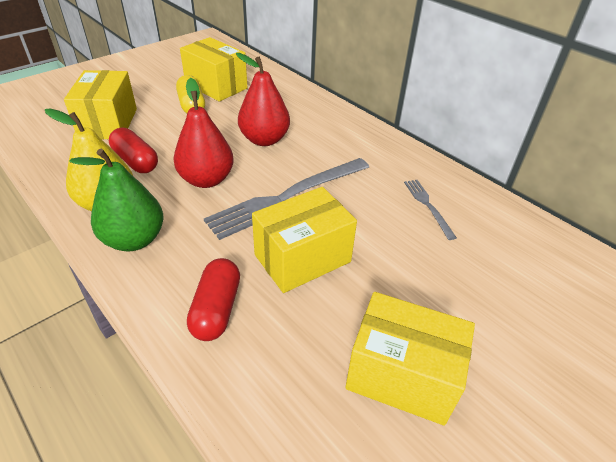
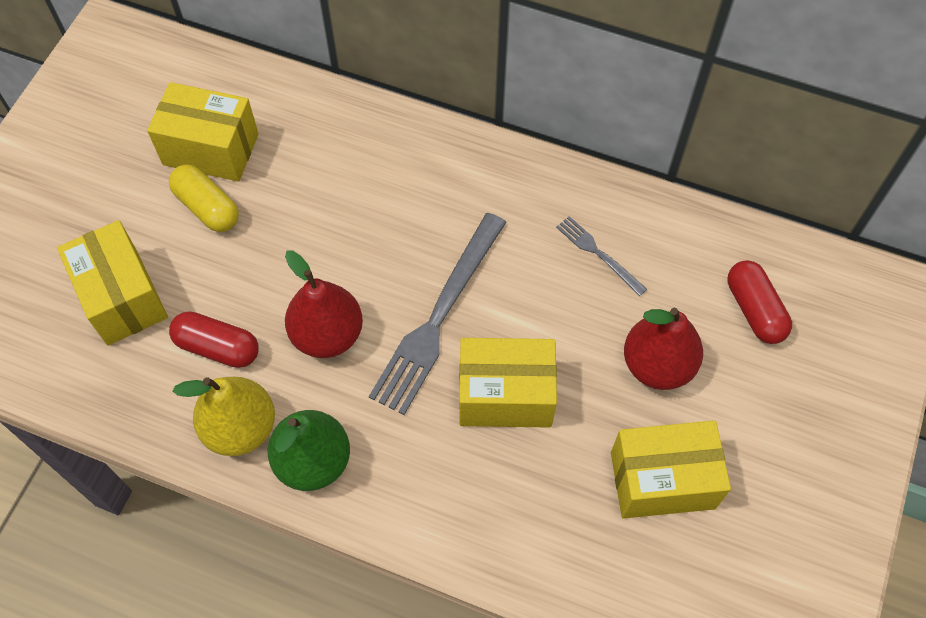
camera: 25 degrees left, 20 degrees up
red capsule [187,258,240,341] -> red capsule moved to [728,260,792,344]
red pear [236,53,290,146] -> red pear moved to [624,308,703,390]
yellow box [252,187,357,293] -> yellow box turned 60 degrees clockwise [459,338,557,428]

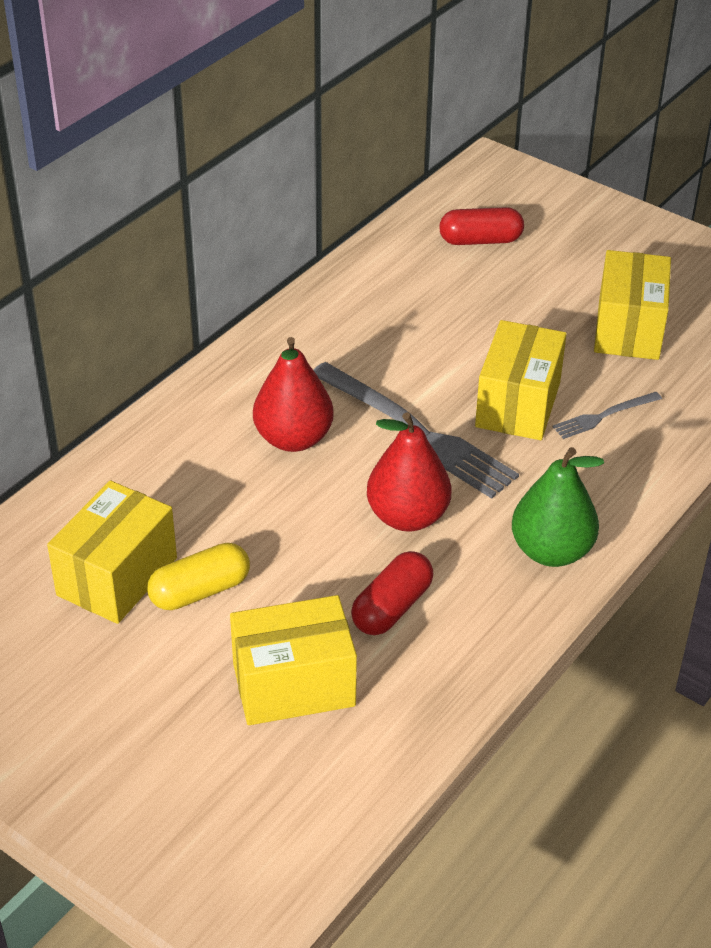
camera: 75 degrees left, 20 degrees down
yellow pear [173,377,275,456] -> none
grey fork [556,216,647,296] -> grey fork moved to [553,392,662,439]
red pear [624,308,703,390] -> red pear moved to [253,337,334,452]

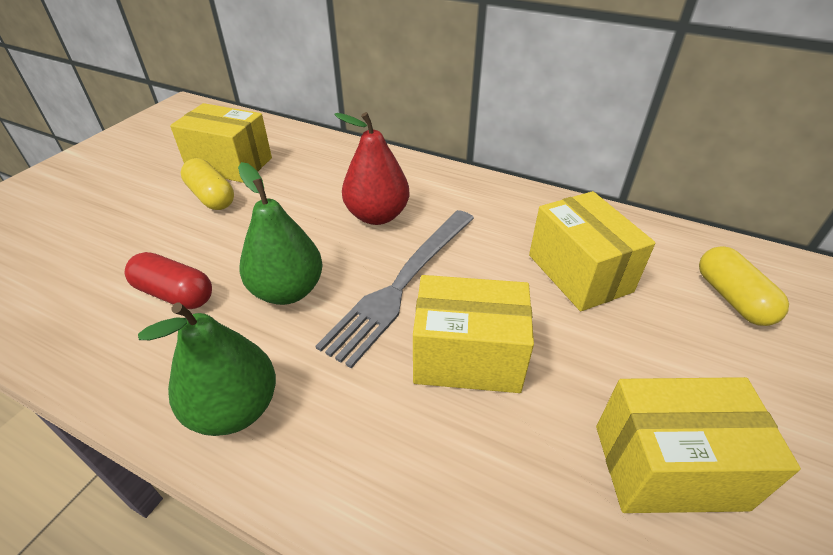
camera: 80 degrees right, 0 degrees up
yellow box [230,595,357,725] -> yellow box moved to [529,191,656,311]
red pear [367,412,451,532] -> green pear [238,162,323,305]
red capsule [439,207,524,245] -> yellow capsule [699,246,789,326]
grey fork [553,392,662,439] -> none

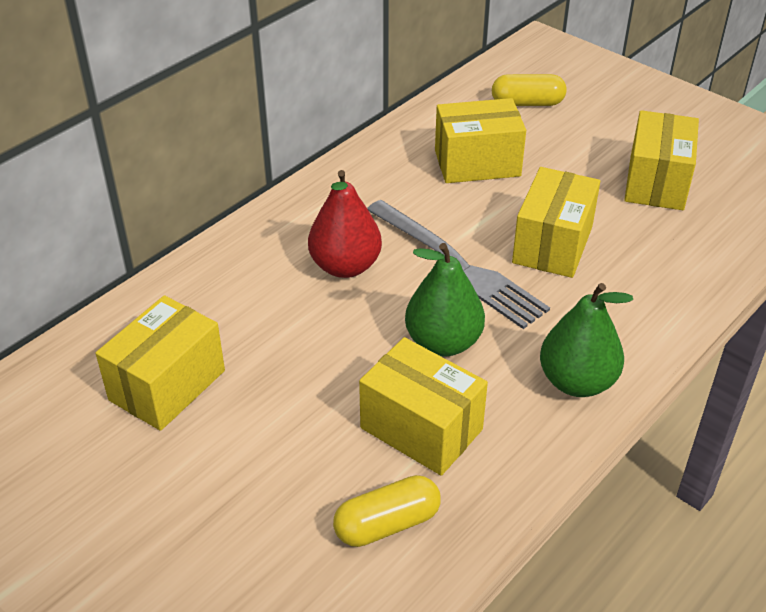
camera: 75 degrees left, 0 degrees up
red capsule [125,252,212,309] -> yellow box [359,337,488,476]
yellow capsule [181,158,234,210] -> yellow capsule moved to [333,475,441,547]

